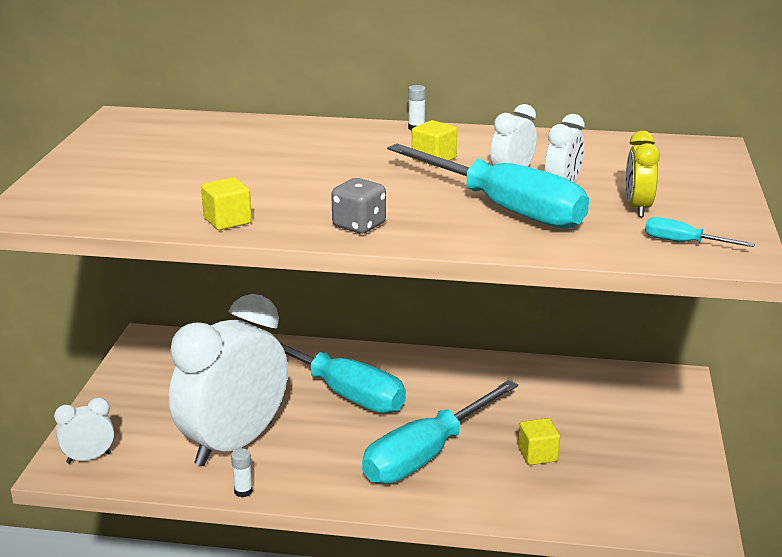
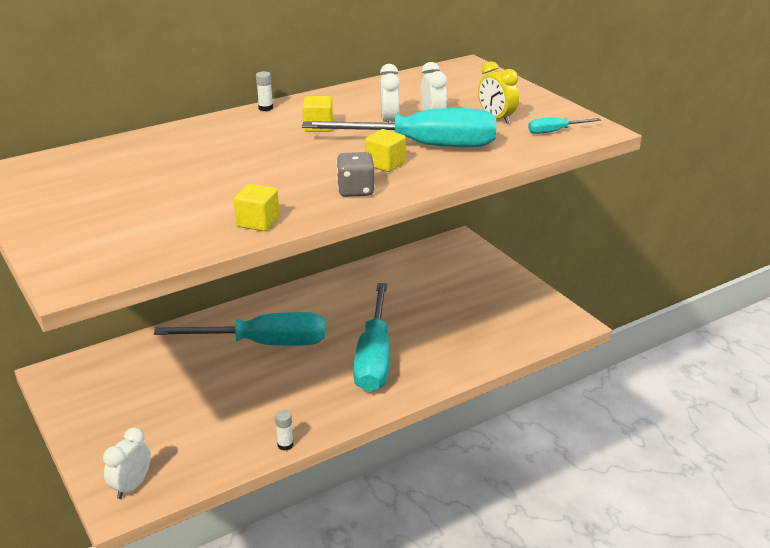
camera: 40 degrees left, 5 degrees up
white clock [169,294,288,466] -> none
yellow cube [518,418,560,465] -> yellow cube moved to [365,129,406,172]

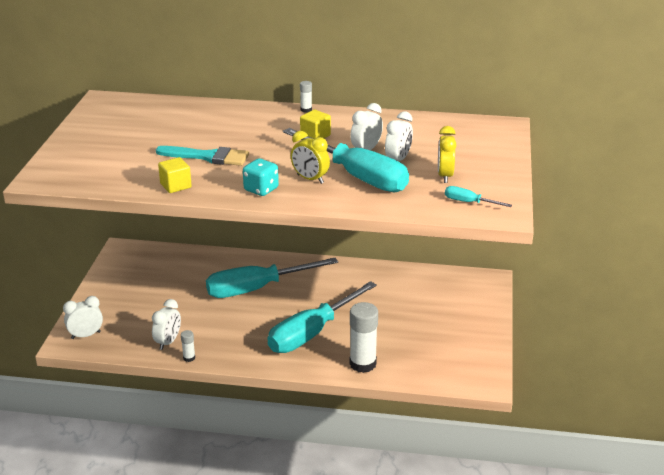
camera: 40 degrees right, 0 degrees up
turquoise screwdriver [154,312,325,346] -> turquoise screwdriver turned 120 degrees clockwise [206,258,338,298]
grey dice [336,152,375,197] -> turquoise dice [243,158,279,196]
yellow cube [365,129,406,172] -> yellow clock [291,131,330,184]
none -> white clock [152,299,181,350]
none -> turquoise brush [156,146,249,166]
none -> white glue stick [350,302,378,373]

